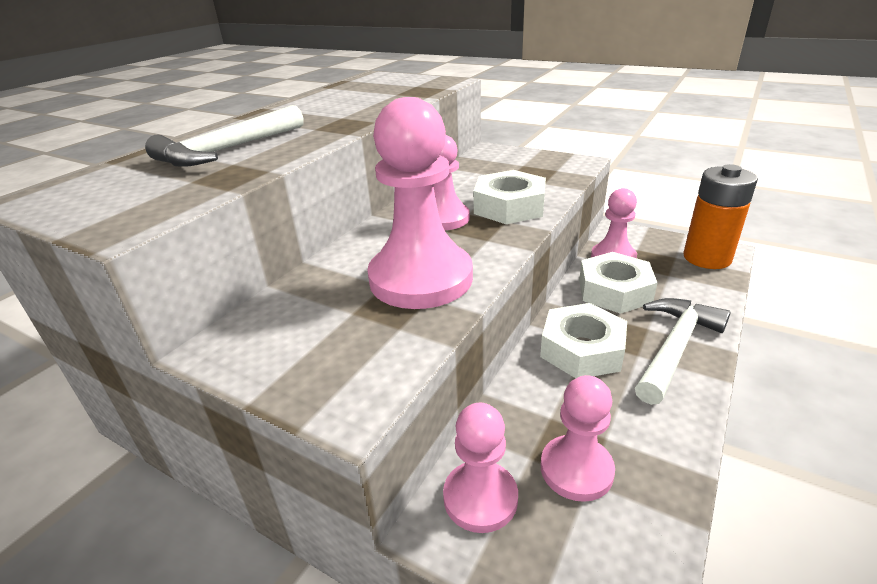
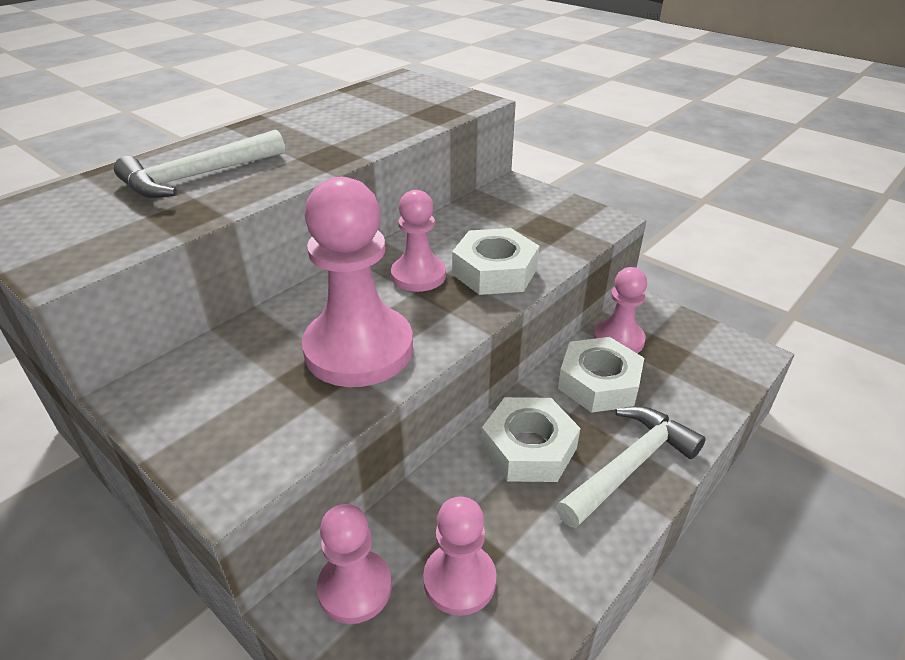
camera: 10 degrees right, 5 degrees up
orange battery [683,164,758,269] -> none

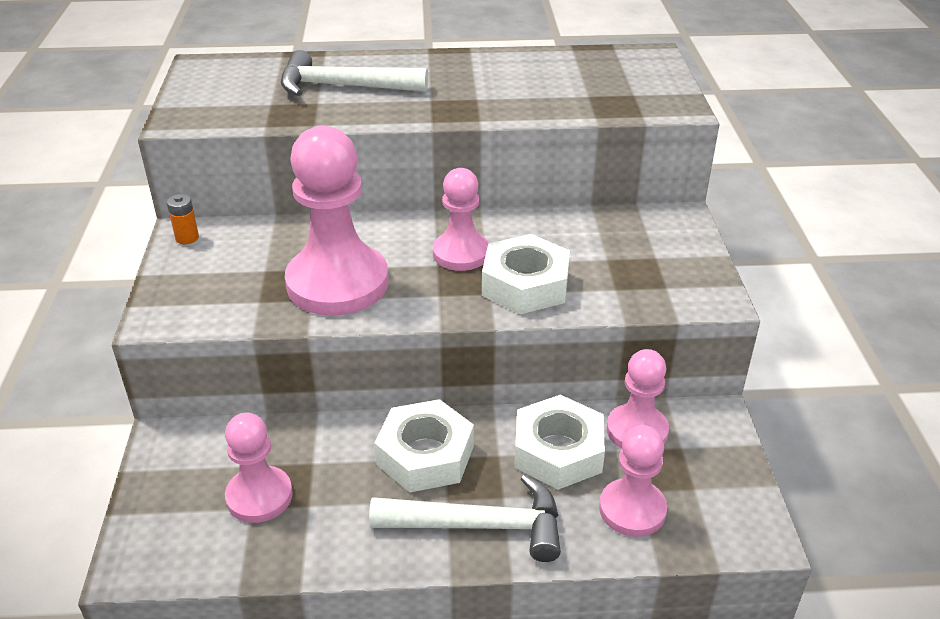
camera: 45 degrees right, 0 degrees up
pink pawn [317,504,392,624] -> pink pawn moved to [599,425,667,537]
none -> orange battery [167,194,199,244]

